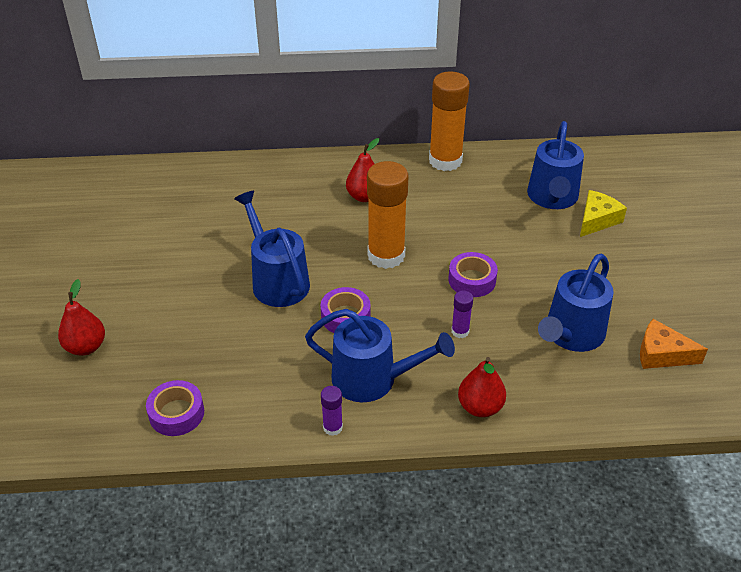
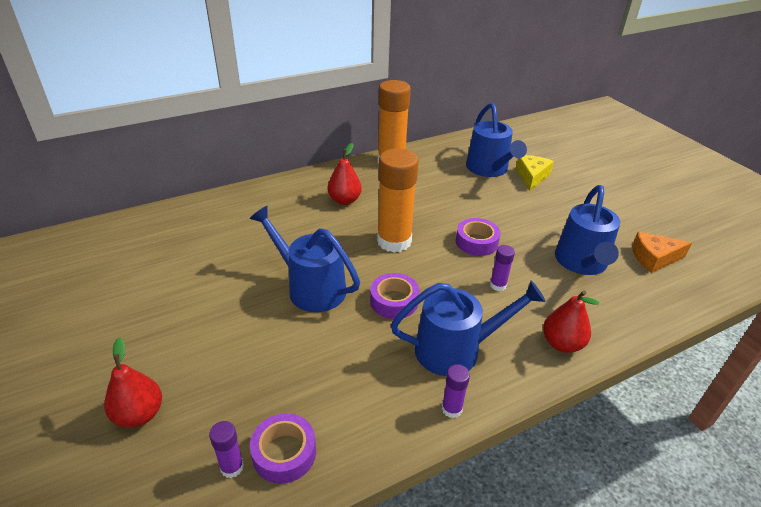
camera: 25 degrees left, 5 degrees down
none -> purple glue stick [209,421,244,478]

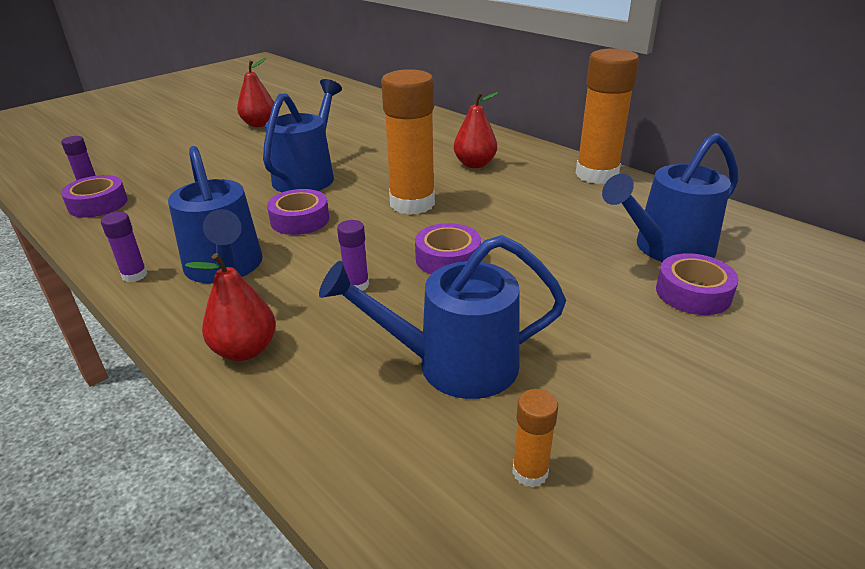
camera: 75 degrees right, 5 degrees down
red pear [104,337,162,428] -> red pear moved to [237,58,274,127]
yellow cheese [516,155,554,191] -> purple tape [656,253,738,315]
orange cheese [632,232,692,273] -> orange glue stick [512,389,558,487]

